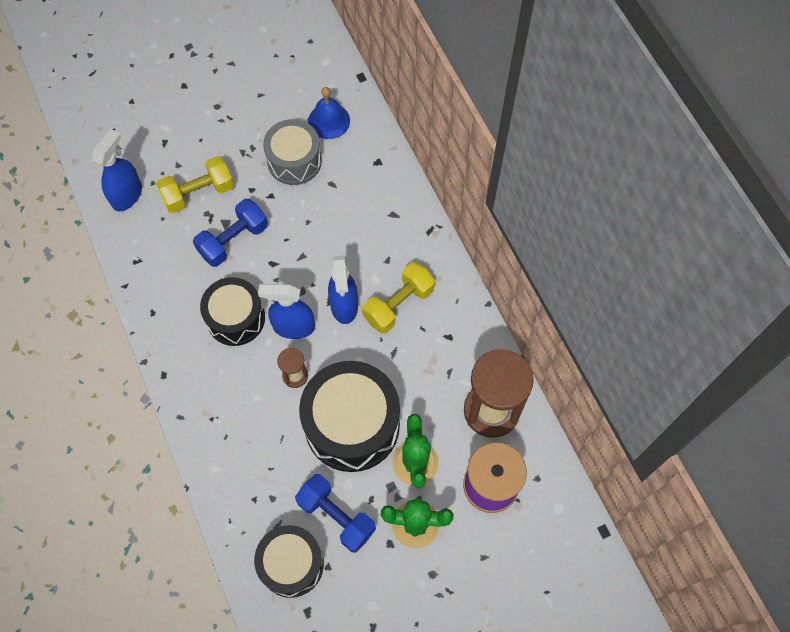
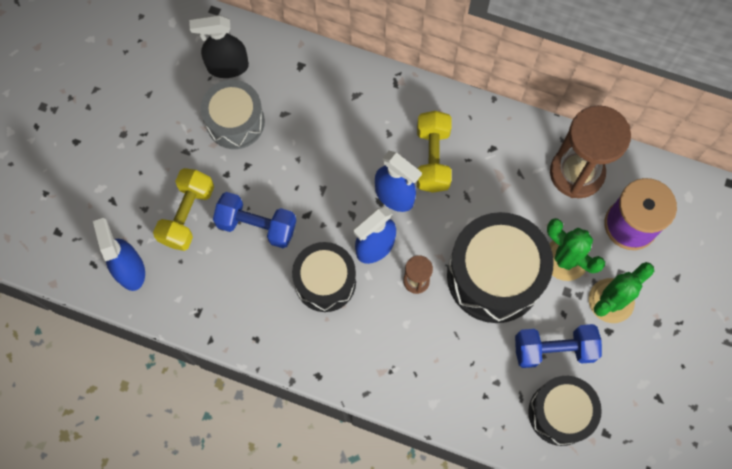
camera: 45 degrees left, 5 degrees up
blue dumbbell [193,199,268,267] -> blue dumbbell turned 75 degrees counterclockwise [213,192,296,248]
blue bell [308,87,350,139] -> black spray bottle [189,15,249,78]

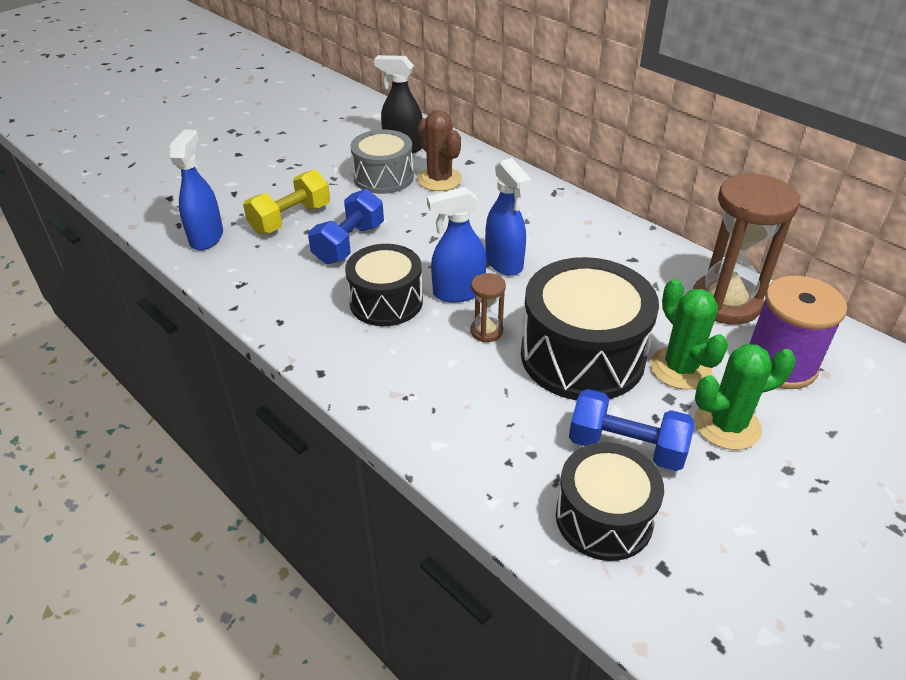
camera: 25 degrees right, 30 degrees down
blue dumbbell [213,192,296,248] -> blue dumbbell turned 75 degrees clockwise [308,189,384,264]
yellow dumbbell [417,111,451,193] -> none
none -> brown cactus [417,110,462,191]

